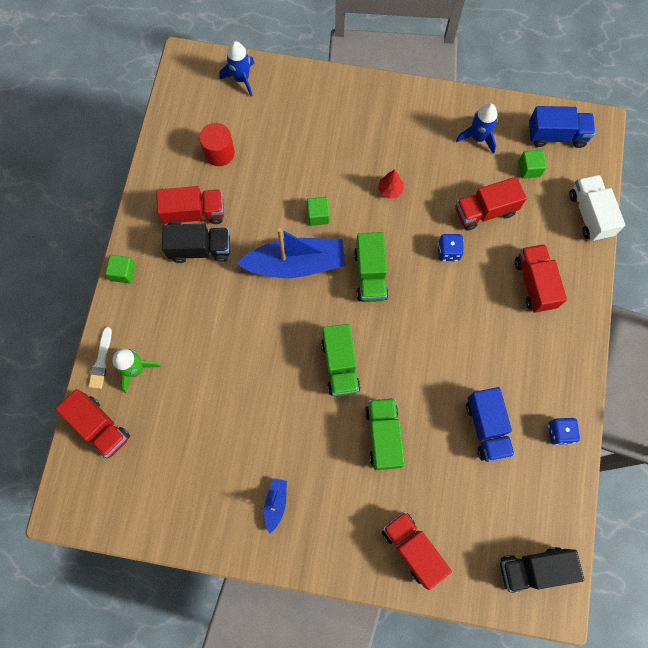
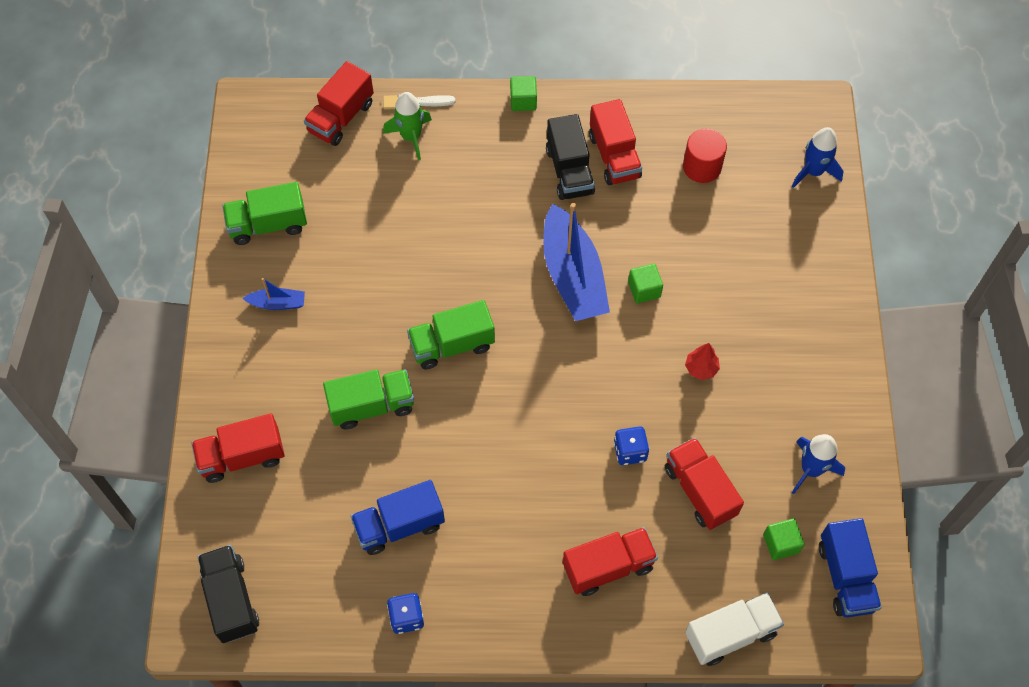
camera: 80 degrees right, 10 degrees down
green truck [354,232,388,302] -> green truck moved to [222,182,307,245]
red truck [382,511,452,590] -> red truck turned 150 degrees counterclockwise [191,414,285,483]

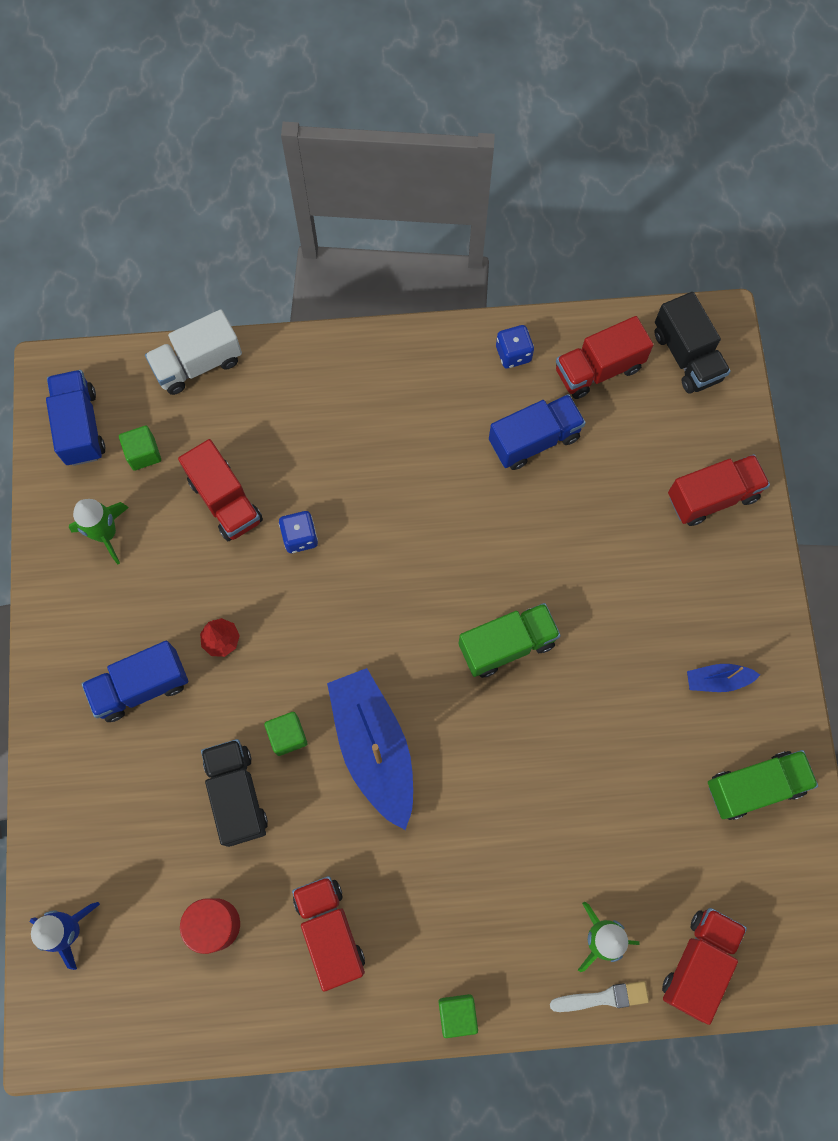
camera: 175 degrees right, 10 degrees up
green truck [323,369,414,429] -> none
black truck [546,114,595,200] -> black truck moved to [201,739,268,847]
red truck [563,527,658,596] -> red truck moved to [556,316,653,399]
blue rocket [792,434,845,494] -> green rocket [69,499,129,565]
none -> blue truck [82,641,188,722]

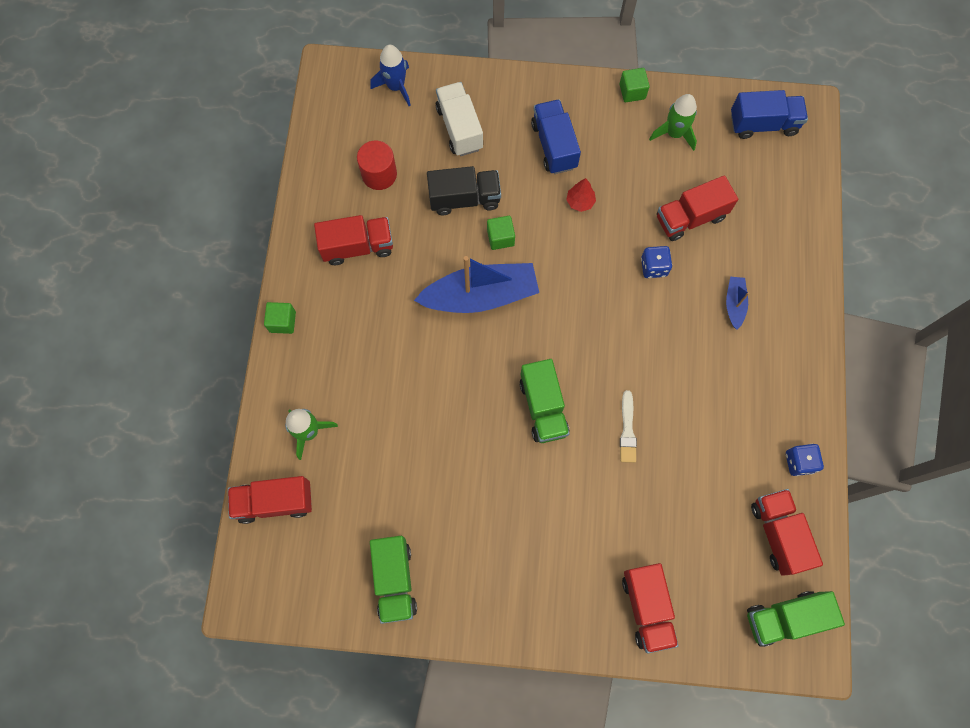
camera: 100 degrees right, 0 degrees up
green cube [119,426,161,471] -> green cube moved to [619,68,650,102]
white truck [145,309,242,395] -> white truck moved to [436,82,483,156]
blue truck [489,394,586,470] -> none
white brush [550,981,649,1012] -> white brush moved to [620,390,637,463]
black truck [654,292,731,393] -> green truck [747,591,845,647]
red truck [662,908,747,1025] -> red truck turned 135 degrees clockwise [228,476,312,524]
blue boat [687,664,760,692] -> blue boat moved to [726,277,749,330]

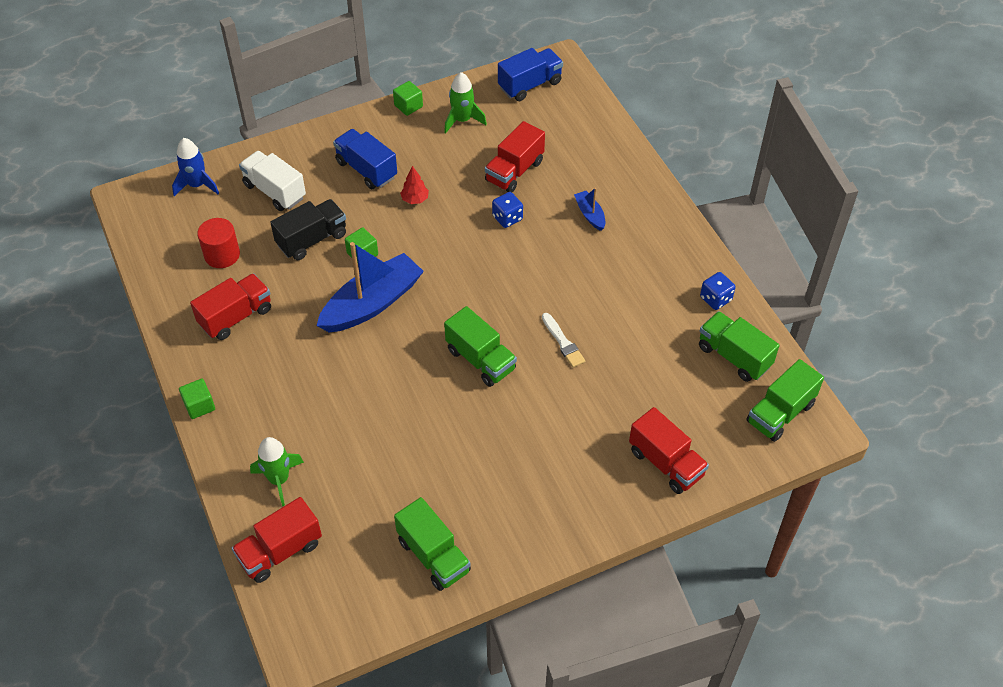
camera: 30 degrees left, 20 degrees down
red truck [751,489,823,576] -> green truck [699,311,779,382]

